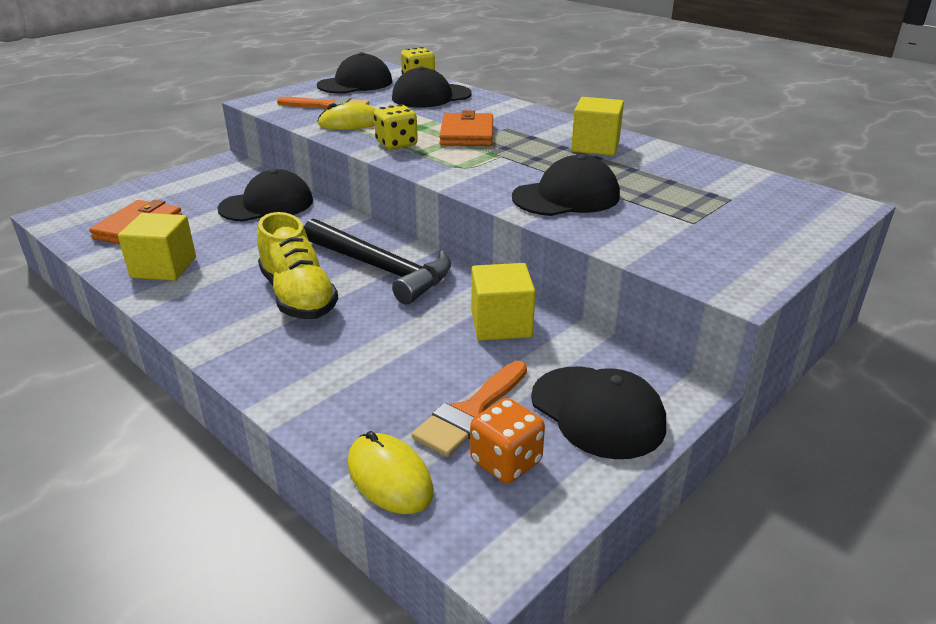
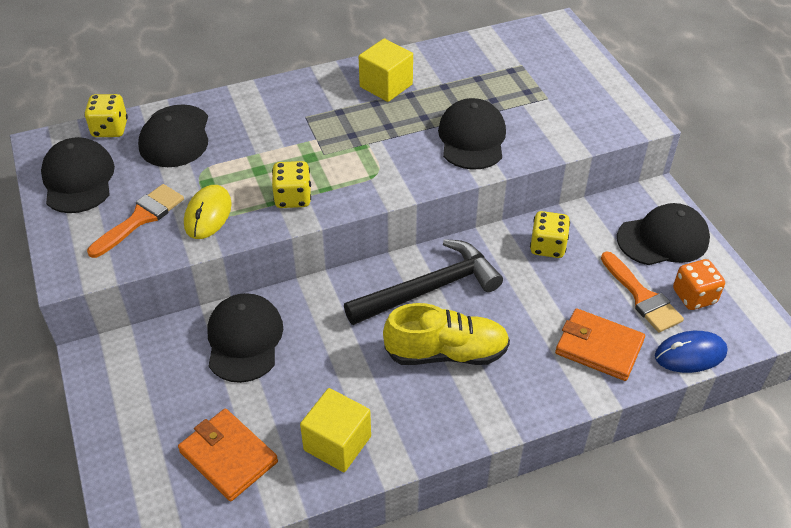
camera: 65 degrees left, 15 degrees up
yellow mouse [347,431,434,514] -> blue mouse [655,331,728,373]
orange wallet [439,110,493,146] -> orange wallet moved to [555,308,645,381]
yellow cube [471,263,535,341] -> yellow dice [530,211,570,258]

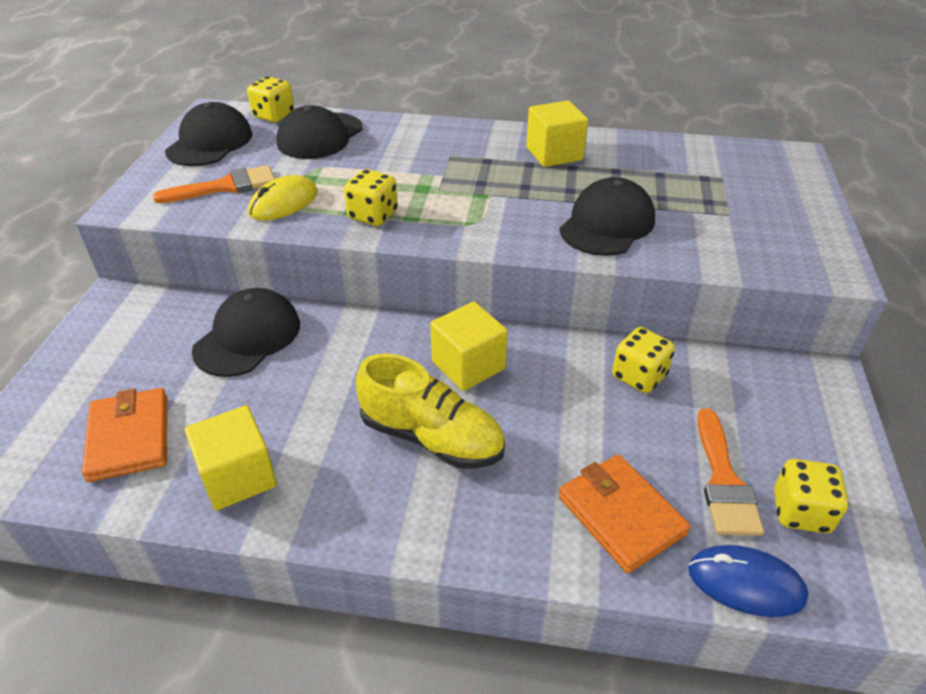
camera: 30 degrees right, 5 degrees down
black hammer [344,239,503,325] -> yellow cube [430,302,508,391]
black cap [617,203,710,265] -> none
orange dice [673,259,725,310] -> yellow dice [774,459,849,533]

